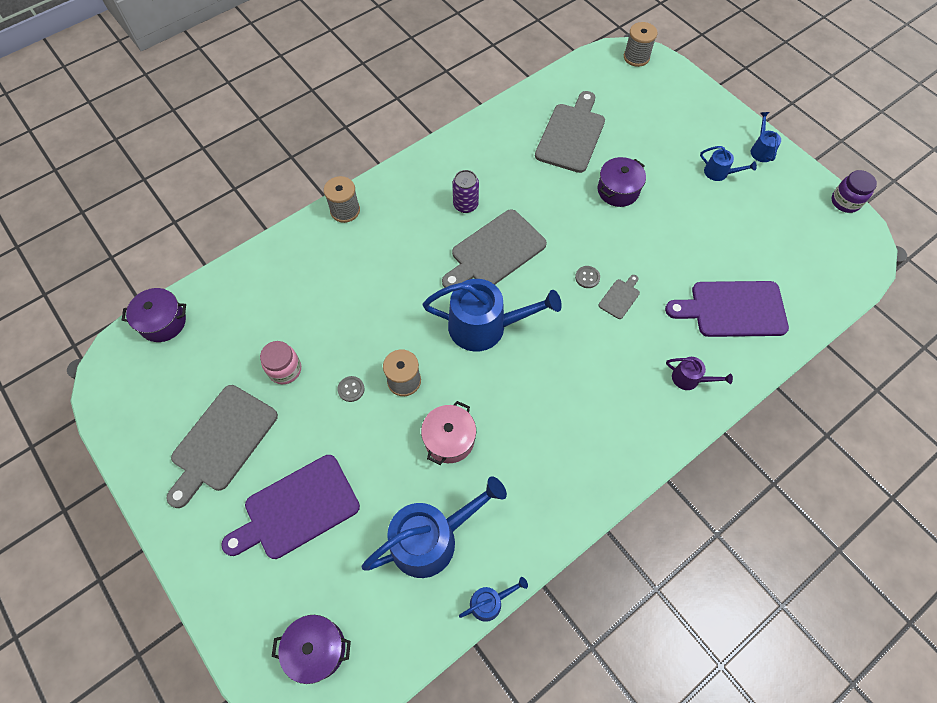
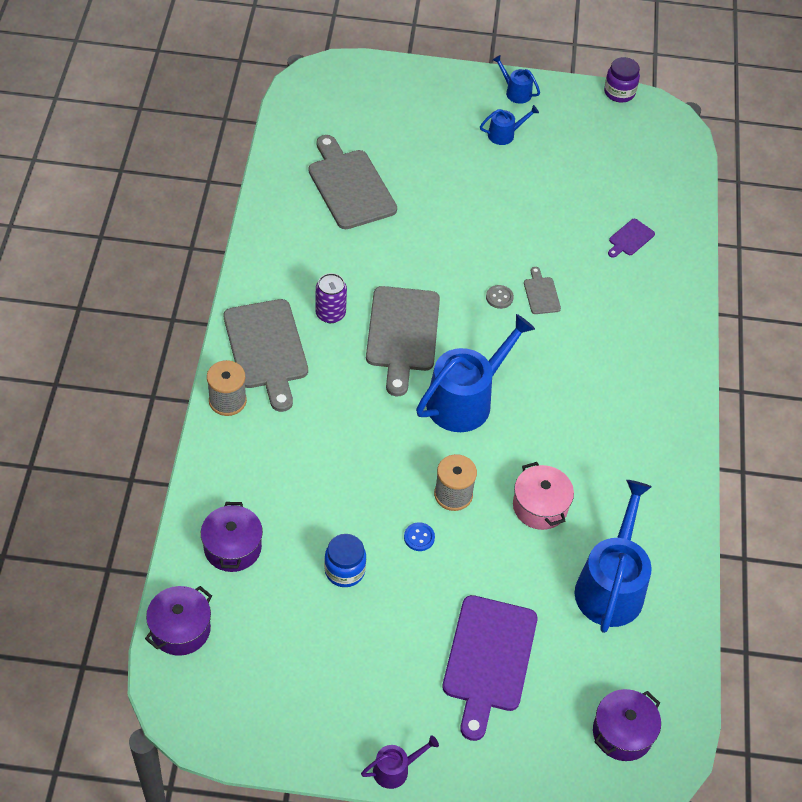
camera: 50 degrees left, 10 degrees down
grey cutting board [166,385,278,508] -> grey cutting board moved to [224,299,308,412]
pink jar [260,341,301,384] -> blue jar [324,534,366,587]
grey button [337,376,365,402] -> blue button [404,522,435,551]
blue watering can [459,577,528,622] -> none
purple pot [598,157,646,207] -> purple pot moved to [201,502,263,572]
grey spool [624,22,657,67] -> none
purple cutting board [665,281,789,337] -> purple cutting board [608,219,655,258], size x0.46
purple watering can [666,357,733,390] -> purple watering can moved to [361,735,439,789]

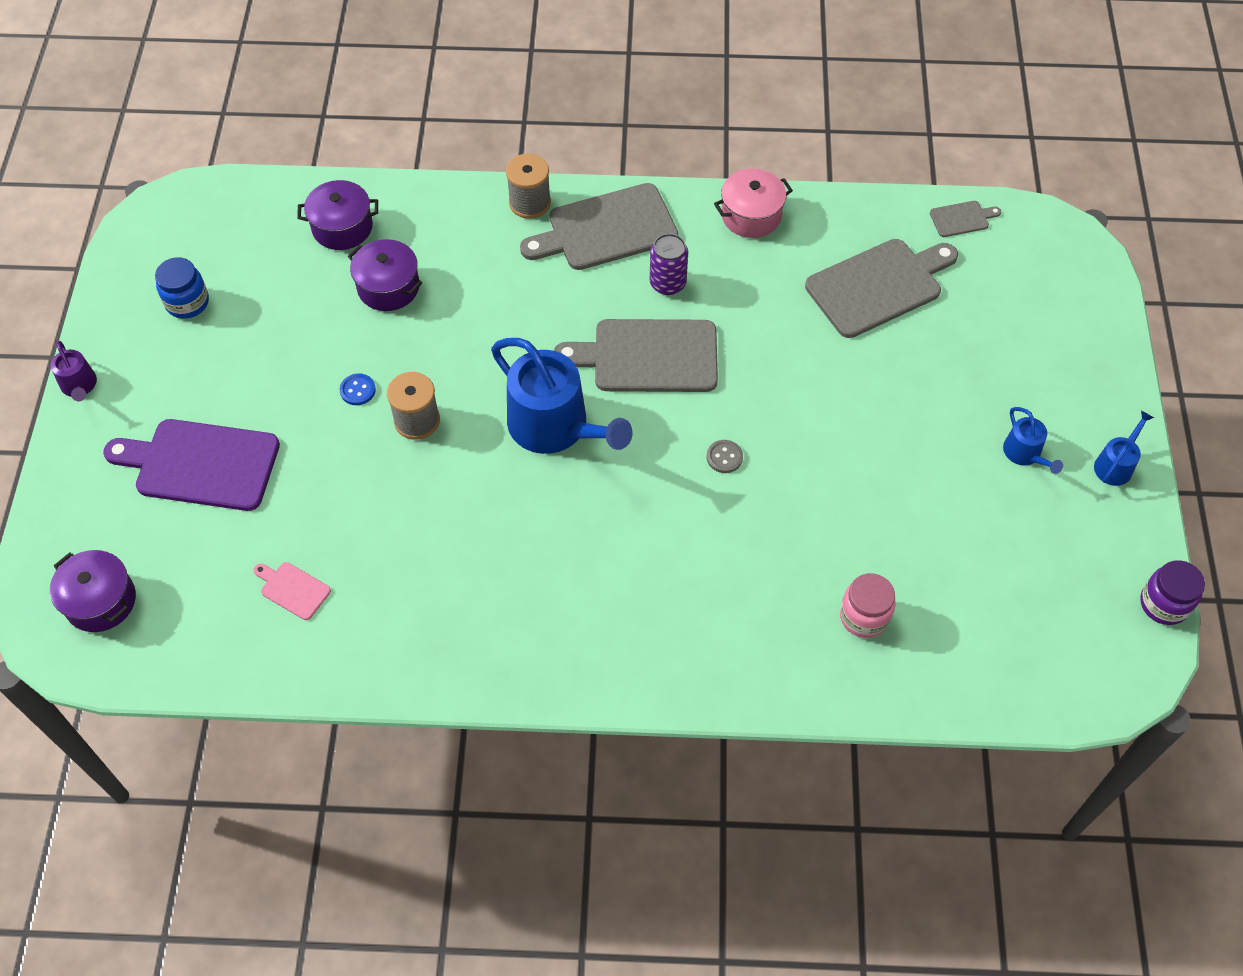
camera: 90 degrees right, 5 degrees up
purple pot [145,586,212,656] -> purple pot moved to [347,239,422,311]
blue jar [324,534,366,587] -> blue jar moved to [155,257,209,319]
pink pot [513,462,574,530] -> pink pot moved to [714,168,793,238]
grey cutting board [524,267,561,314] -> grey cutting board moved to [930,201,1001,237]
blue watering can [575,480,652,633] -> pink cutting board [254,562,331,620]
purple cutting board [608,219,655,258] -> pink jar [840,573,896,638]

